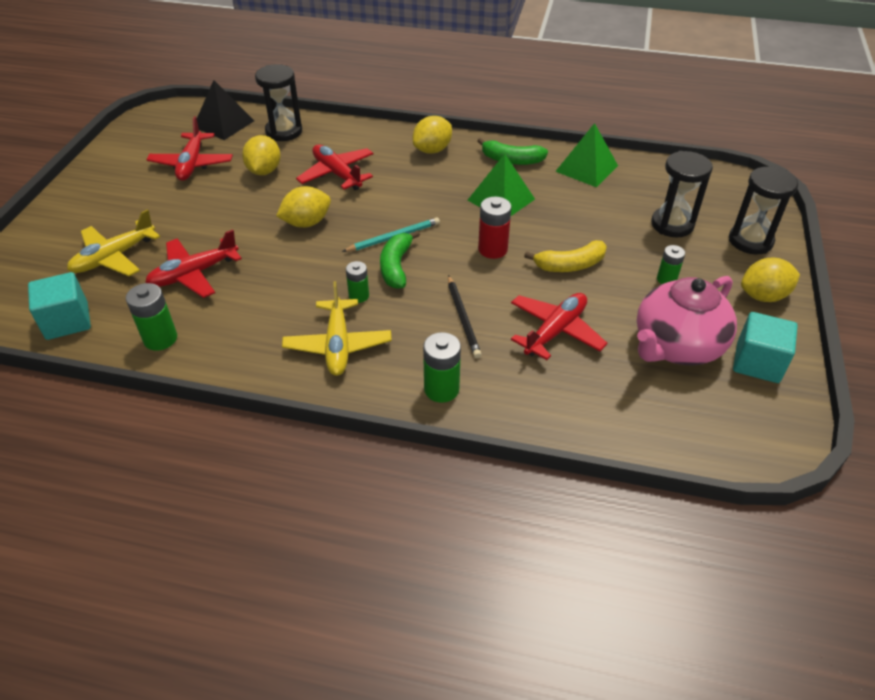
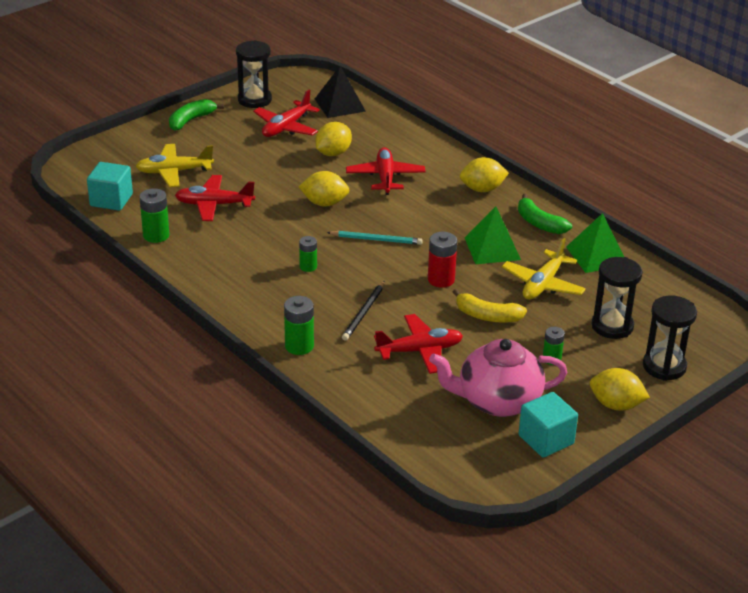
camera: 35 degrees right, 10 degrees down
black hourglass [255,64,302,141] -> black hourglass moved to [236,40,272,108]
yellow plane [282,281,392,376] -> yellow plane moved to [502,238,586,300]
green banana [380,230,420,289] -> green banana moved to [169,99,224,131]

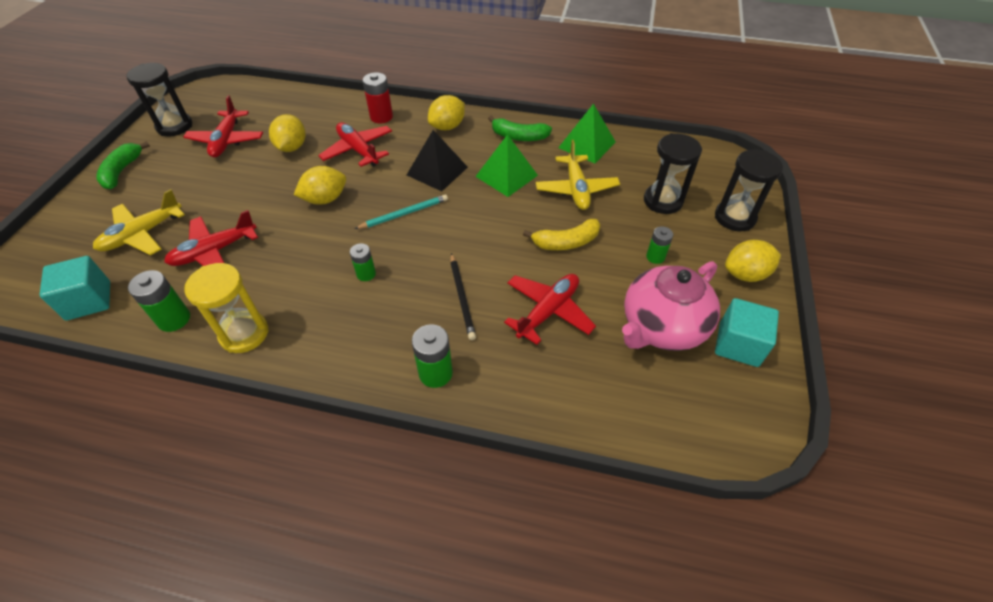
camera: 35 degrees left, 15 degrees up
black pyramid [315,66,366,118] -> black pyramid moved to [407,130,468,191]
red battery [428,232,457,288] -> red battery moved to [363,72,393,124]
none -> yellow hourglass [184,263,269,353]

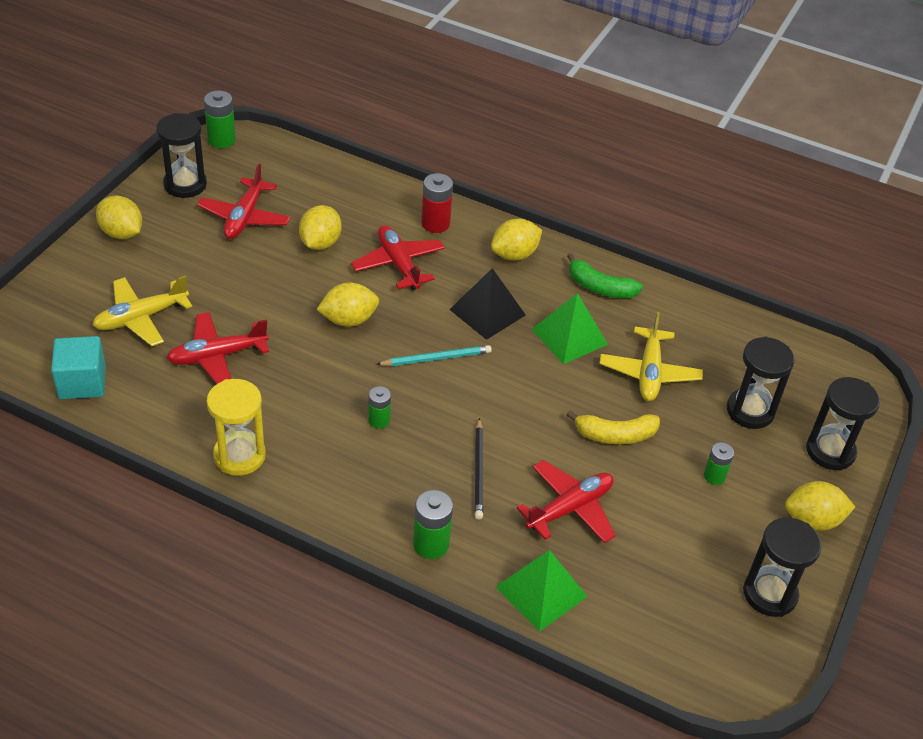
camera: 10 degrees right, 5 degrees down
green banana [96,141,150,189] -> yellow lemon [96,196,142,239]
green battery [128,270,190,332] -> green battery moved to [204,91,236,148]
green pyramid [558,103,616,163] -> green pyramid moved to [496,550,588,632]
pink teapot [622,261,720,351] -> none
turquoise cube [715,298,779,367] -> black hourglass [743,517,821,617]

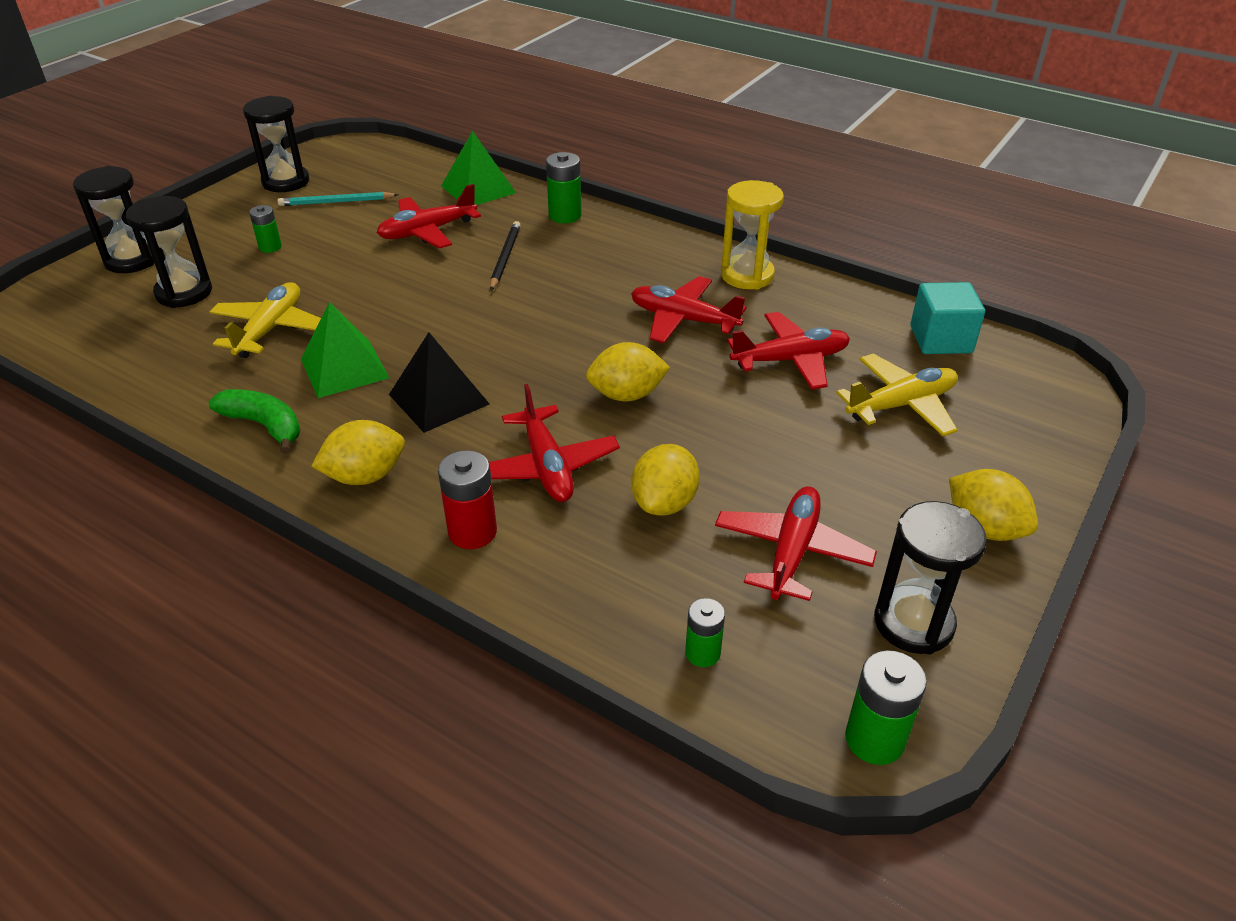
camera: 170 degrees left, 5 degrees down
green battery [368,386,391,429] -> green battery moved to [685,598,725,667]
turquoise pencil [376,345,492,366] -> turquoise pencil moved to [278,192,398,206]
yellow banana [567,410,660,444] -> none
yellow lemon [785,481,855,531] -> none
none -> red plane [631,276,747,343]

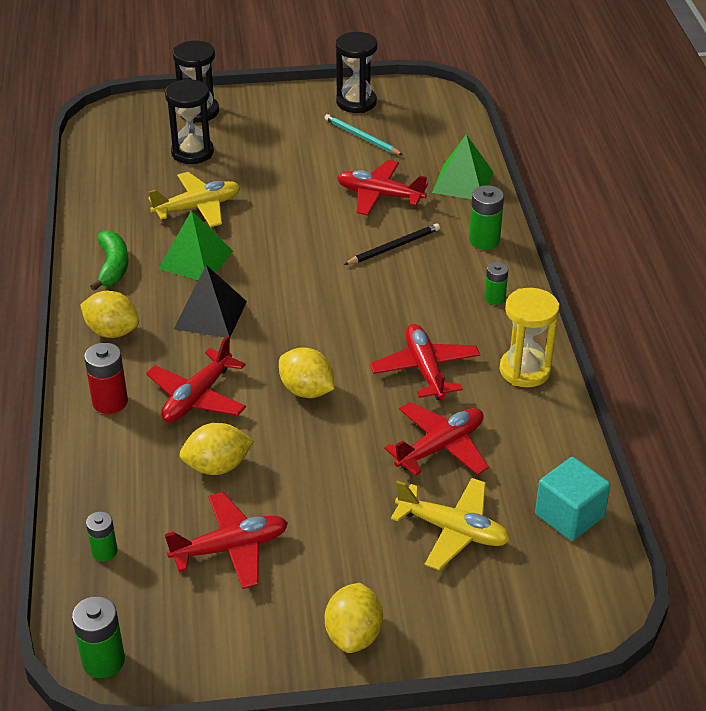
camera: 50 degrees right, 0 degrees up
green battery [249,205,282,253] -> green battery moved to [485,262,508,305]
red plane [727,312,850,390] -> red plane turned 75 degrees counterclockwise [384,402,489,476]
black hourglass [874,501,987,654] -> none

